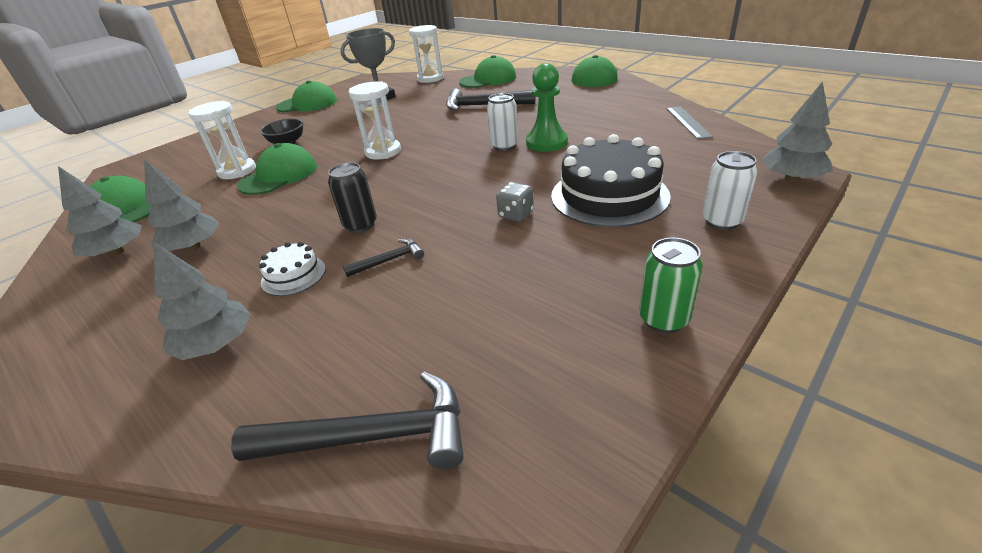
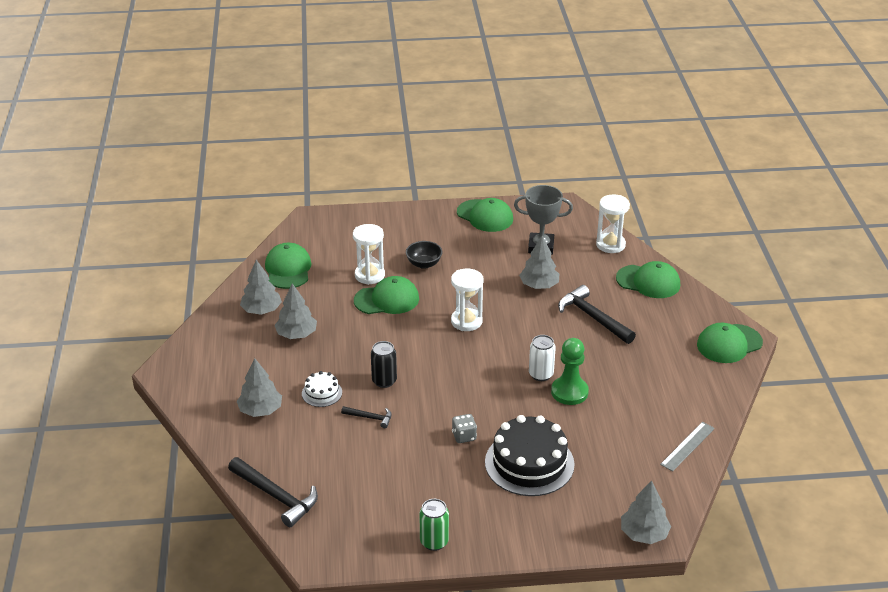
camera: 40 degrees right, 0 degrees up
white can [702,151,757,230] -> none
none -> grey tree [519,236,559,289]

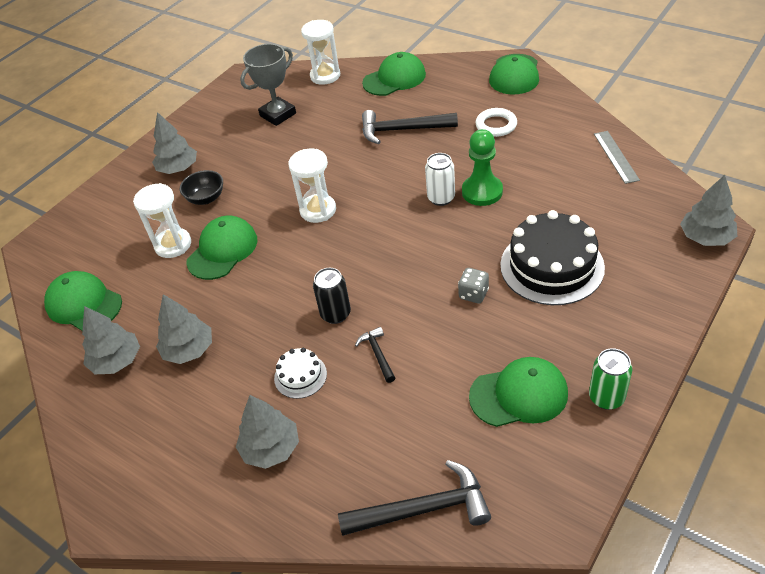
camera: 45 degrees left, 10 degrees up
black hammer [341,406,392,428] -> black hammer turned 75 degrees counterclockwise [355,327,395,383]
green cap [457,198,513,232] -> green cap moved to [469,357,568,427]
grey tree [519,236,559,289] -> grey tree moved to [152,112,197,174]
none -> white ring [476,108,517,137]

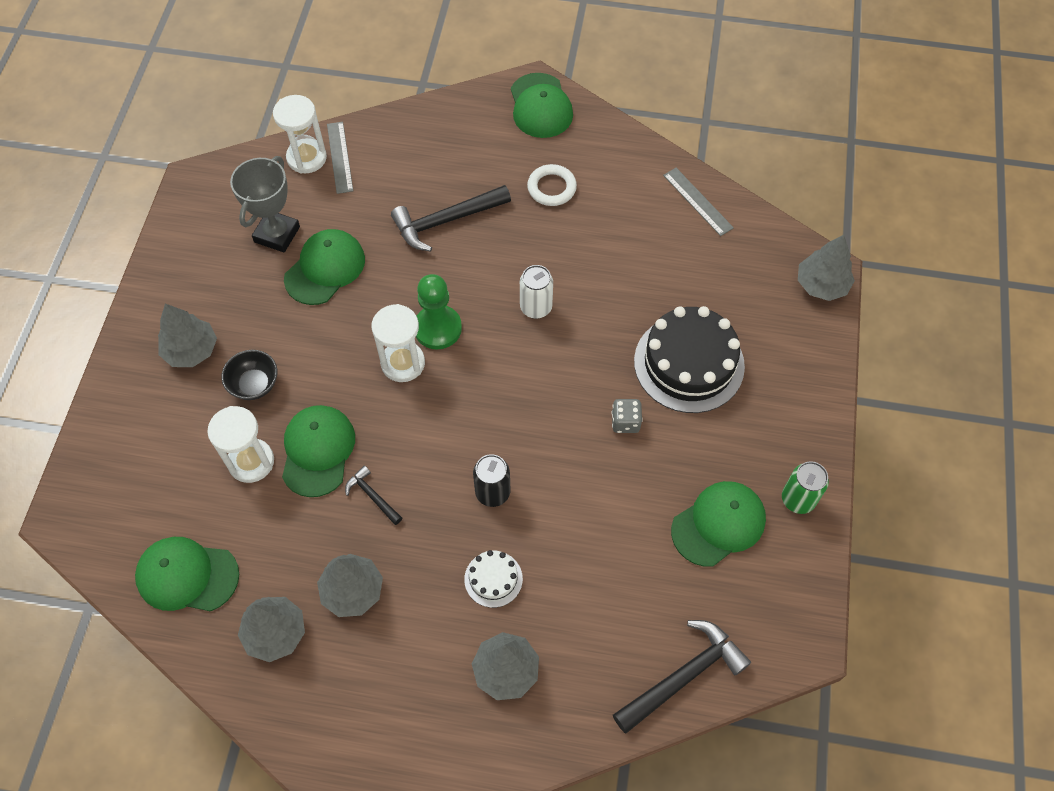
camera: 30 degrees left, 15 degrees up
black hammer [355,327,395,383] -> black hammer moved to [345,466,402,525]
green cap [362,52,426,96] -> green cap moved to [284,229,365,305]
green pawn [462,129,503,206] -> green pawn moved to [416,274,462,350]
none -> grey ruler [327,122,353,194]

